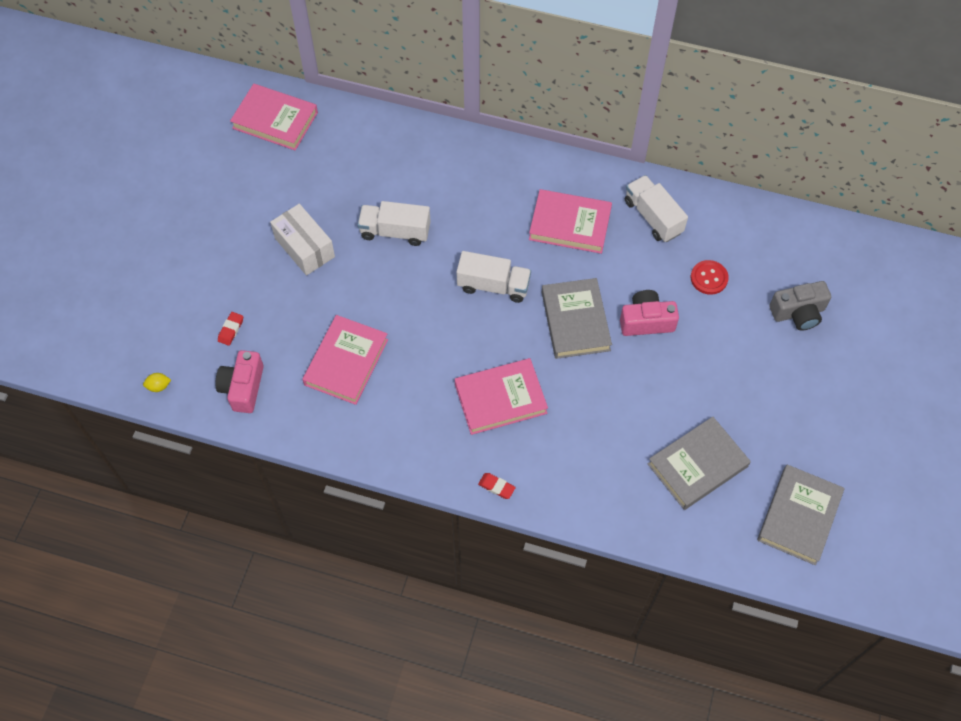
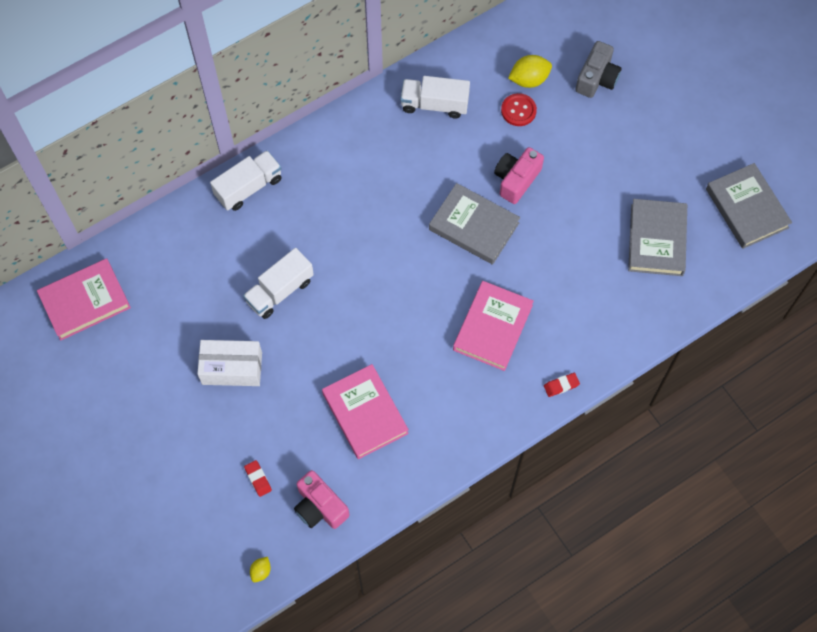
camera: 50 degrees left, 5 degrees up
white truck [456,251,531,303] -> white truck moved to [210,150,281,211]
pink book [529,189,612,254] -> none
none -> yellow lemon [508,55,552,88]

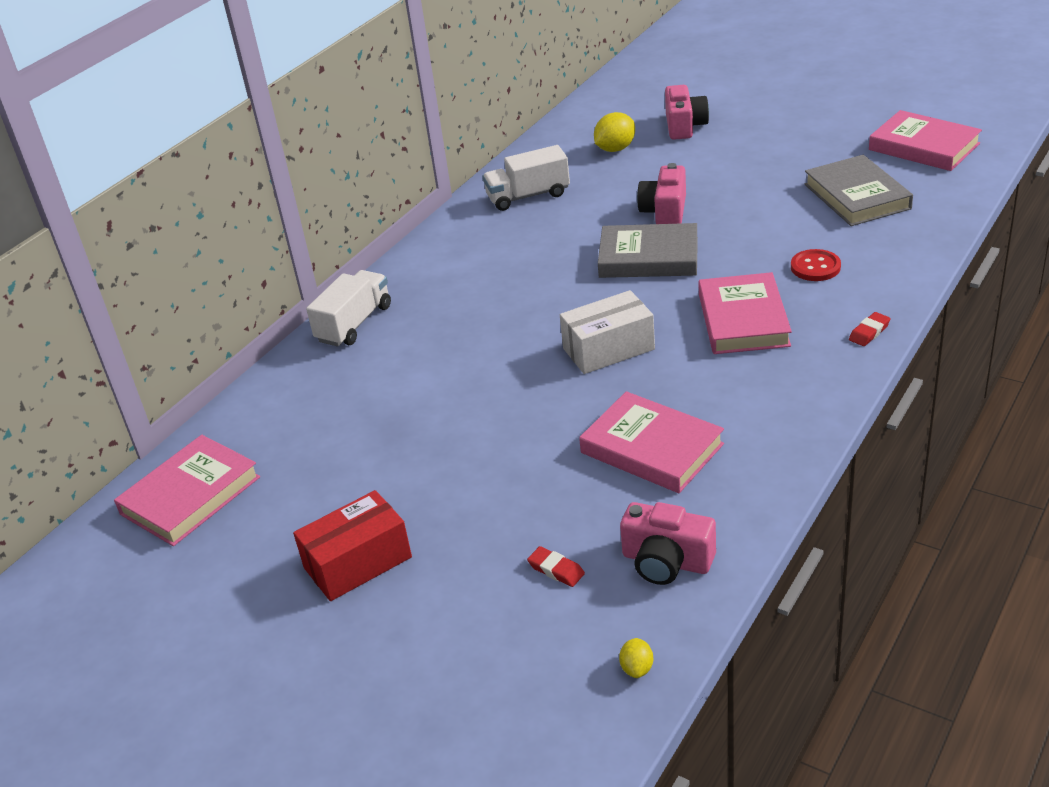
camera: 20 degrees left, 30 degrees down
white box [197,340,262,386] -> white box moved to [560,290,655,374]
white truck [243,248,314,319] -> none
red button [501,93,537,126] -> red button moved to [791,249,841,281]
grey camera [575,41,621,98] -> pink camera [665,85,709,140]
grey book [706,163,792,249] -> pink book [869,110,982,171]
none -> red box [293,490,412,601]

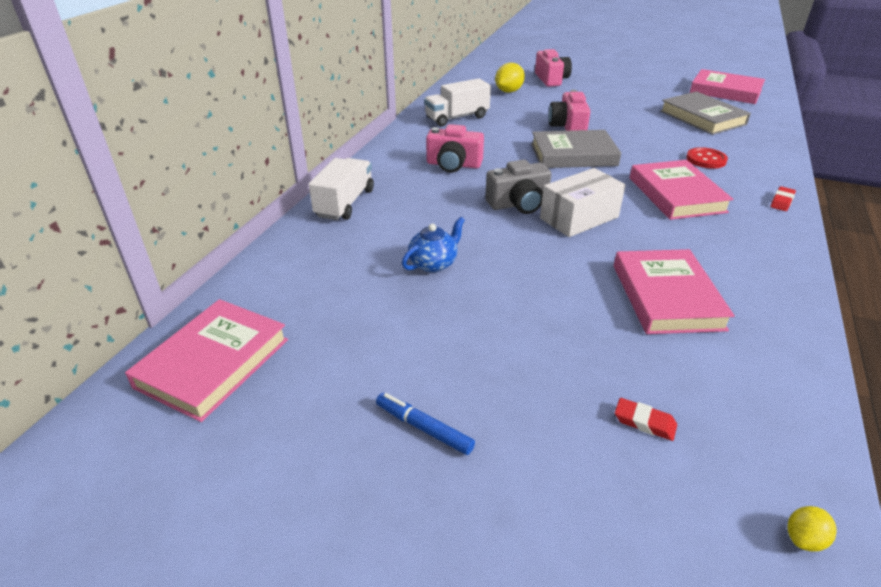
camera: 15 degrees left, 0 degrees up
red box [293,490,412,601] -> blue marker [376,393,475,455]
pink book [579,391,724,493] -> pink book turned 60 degrees clockwise [614,249,735,334]
yellow lemon [619,638,653,678] -> yellow lemon turned 60 degrees clockwise [787,506,837,552]
pink camera [620,502,716,585] -> pink camera moved to [426,124,484,173]
none -> blue teapot [402,217,465,272]
none -> grey camera [485,160,552,214]

